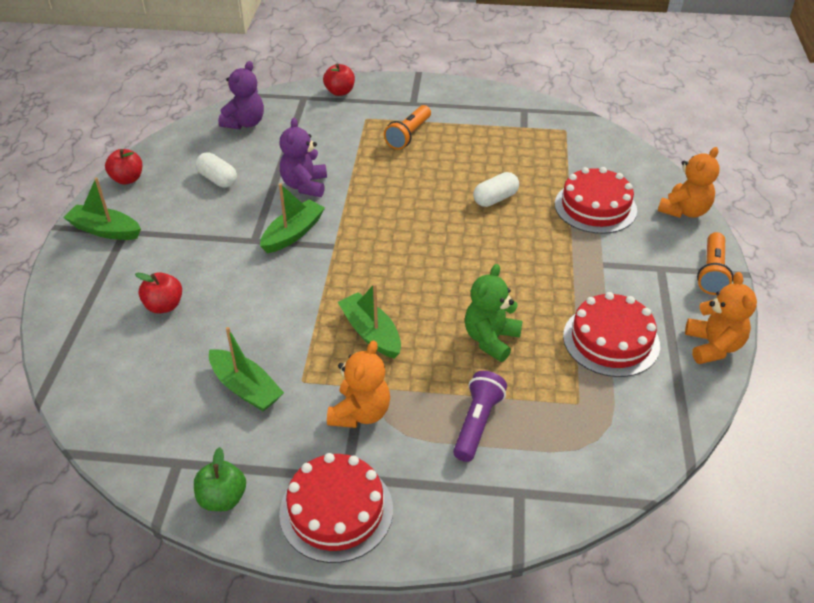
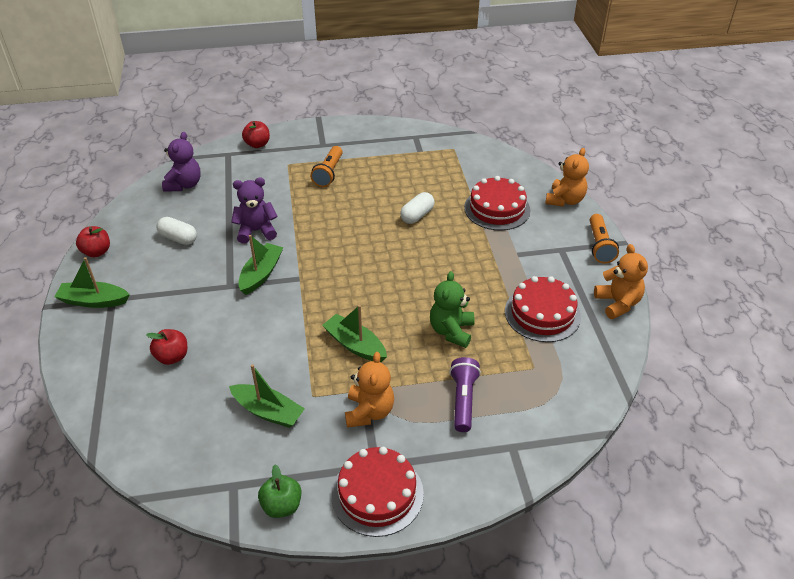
camera: 15 degrees left, 0 degrees up
purple teddy bear [280,118,327,197] -> purple teddy bear turned 90 degrees clockwise [231,178,277,244]

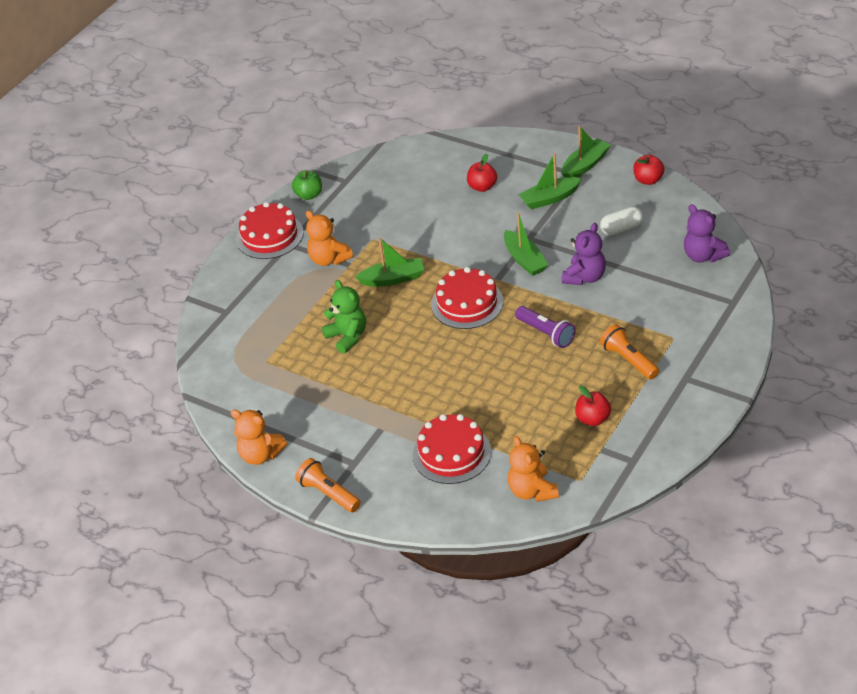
camera: 135 degrees right, 0 degrees up
green boat [229,364,305,428] -> green boat moved to [519,153,582,209]
red apple [242,121,270,148] -> red apple moved to [575,386,611,426]
white capsule [400,192,435,224] -> none
purple flashlight [450,357,481,432] -> purple flashlight moved to [515,306,576,348]
red cake [505,276,581,342] -> red cake moved to [431,267,503,329]
orange teddy bear [545,148,589,207] -> orange teddy bear moved to [508,436,559,502]

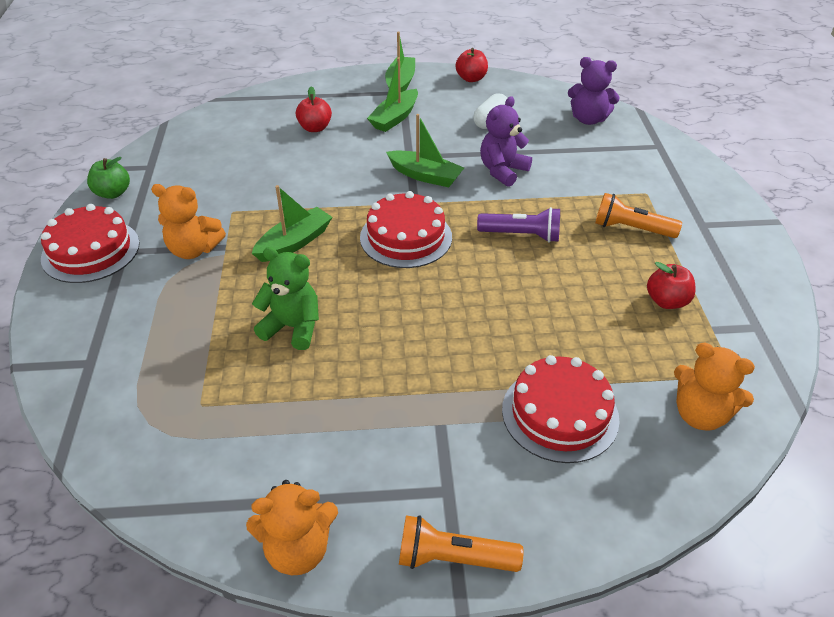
camera: 40 degrees left, 0 degrees up
purple teddy bear [562,223,606,285] -> purple teddy bear turned 135 degrees counterclockwise [480,96,532,187]

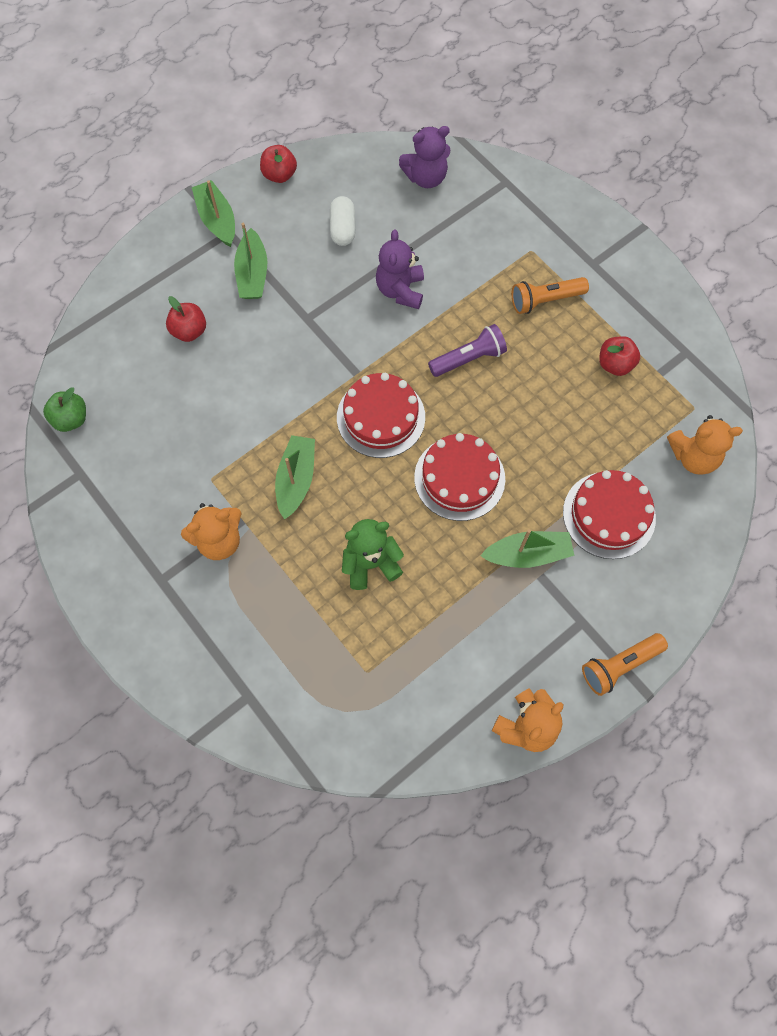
camera: 35 degrees left, 25 degrees up
red cake [41,204,140,283] -> red cake moved to [414,433,505,521]
green apple [87,157,130,199] -> green apple moved to [43,387,86,432]
green boat [386,114,464,187] -> green boat moved to [480,529,574,568]

